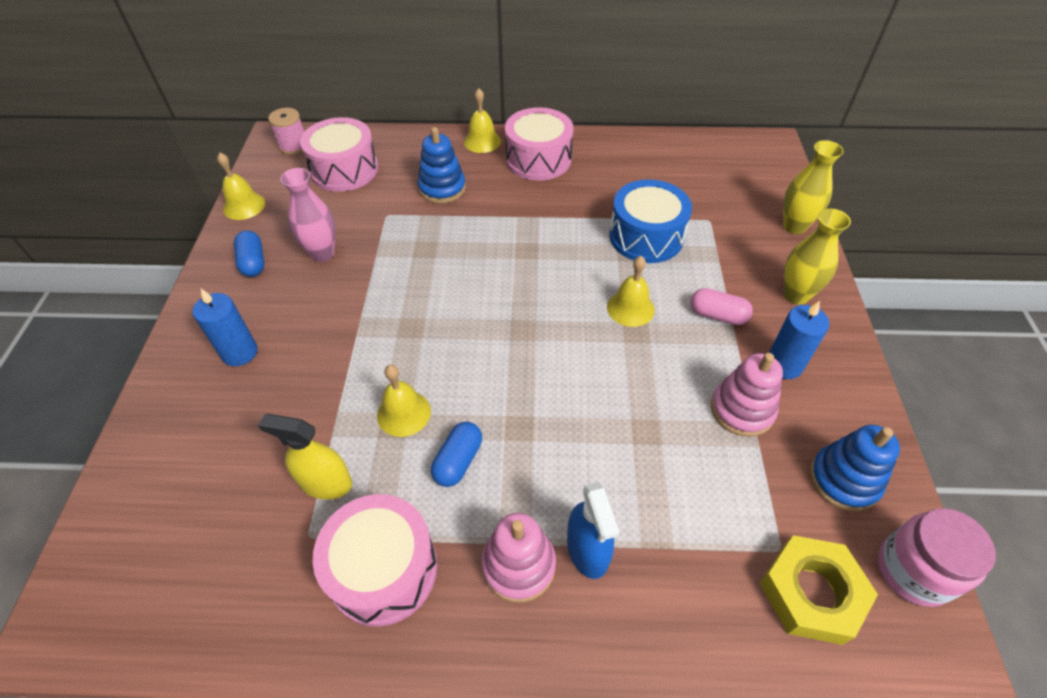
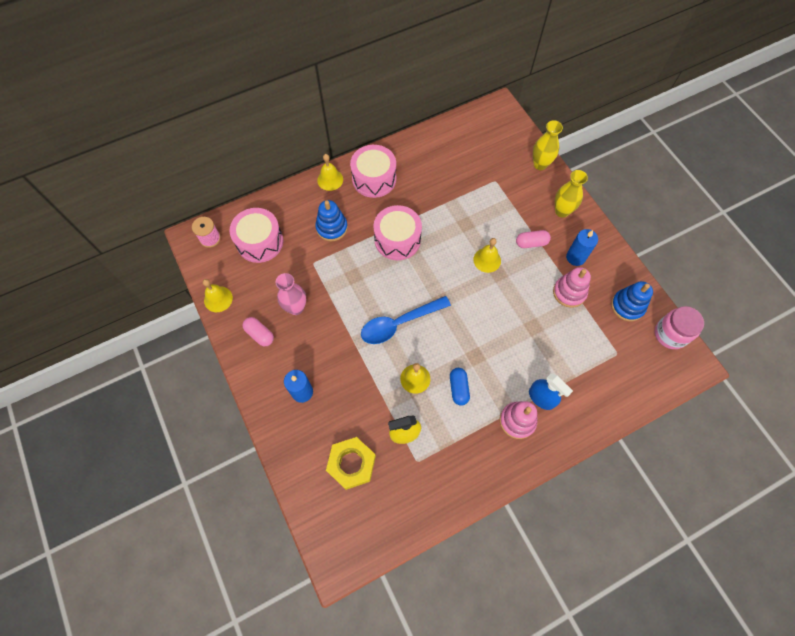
camera: 30 degrees left, 15 degrees up
blue capsule [234,230,264,277] -> pink capsule [243,317,274,346]
pink drum [313,494,437,627] -> pink drum moved to [373,205,422,260]
blue drum [609,180,692,263] -> none
yellow nut [760,535,878,645] -> yellow nut moved to [326,437,376,490]
none -> blue spoon [361,296,451,344]

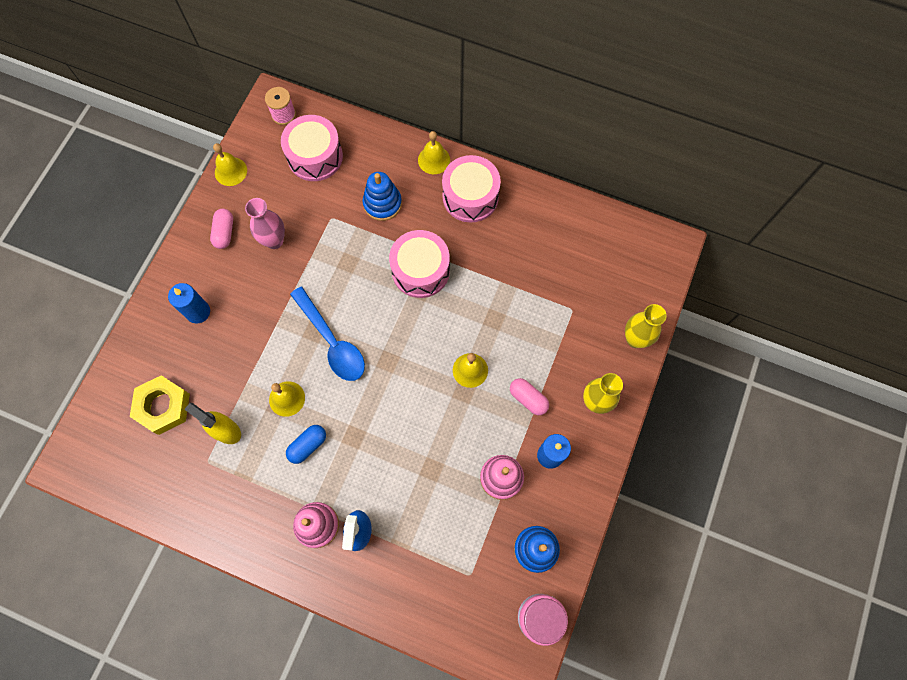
camera: 50 degrees right, 5 degrees up
blue spoon [361,296,451,344] -> blue spoon turned 150 degrees counterclockwise [290,287,365,381]

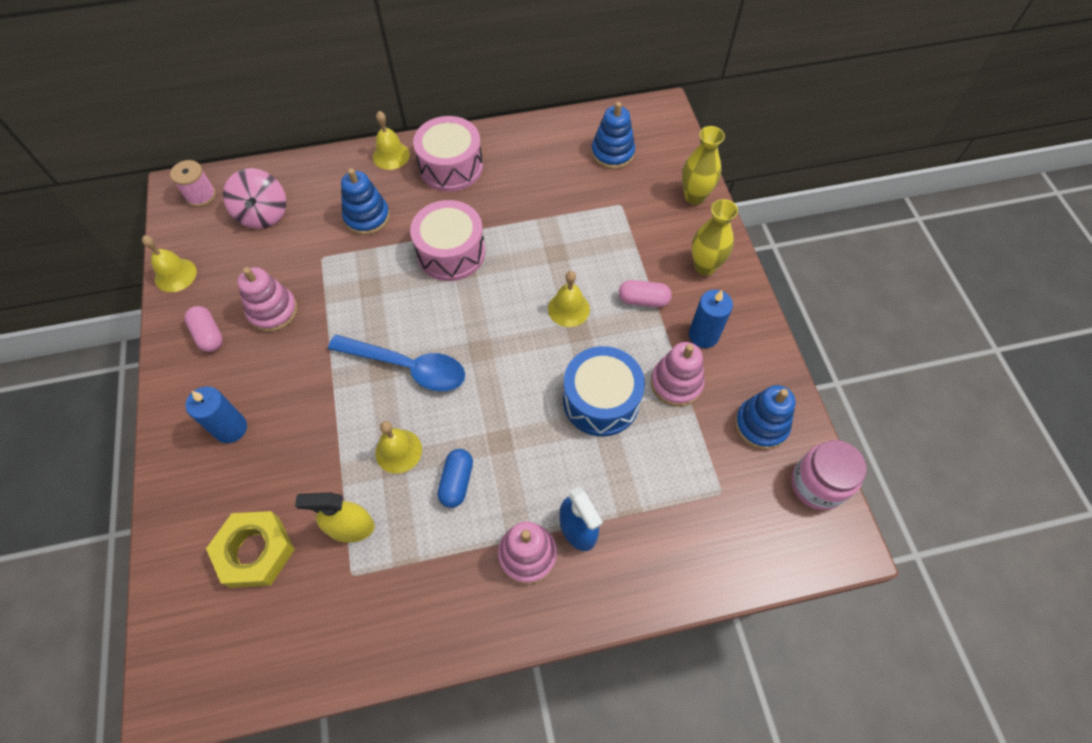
camera: 35 degrees left, 10 degrees down
pink vase [245,198,285,249] -> pink stacking toy [237,267,298,332]
pink drum [281,115,343,181] -> pink spinning top [223,168,286,229]
none -> blue drum [563,346,645,436]
none -> blue stacking toy [591,102,635,169]

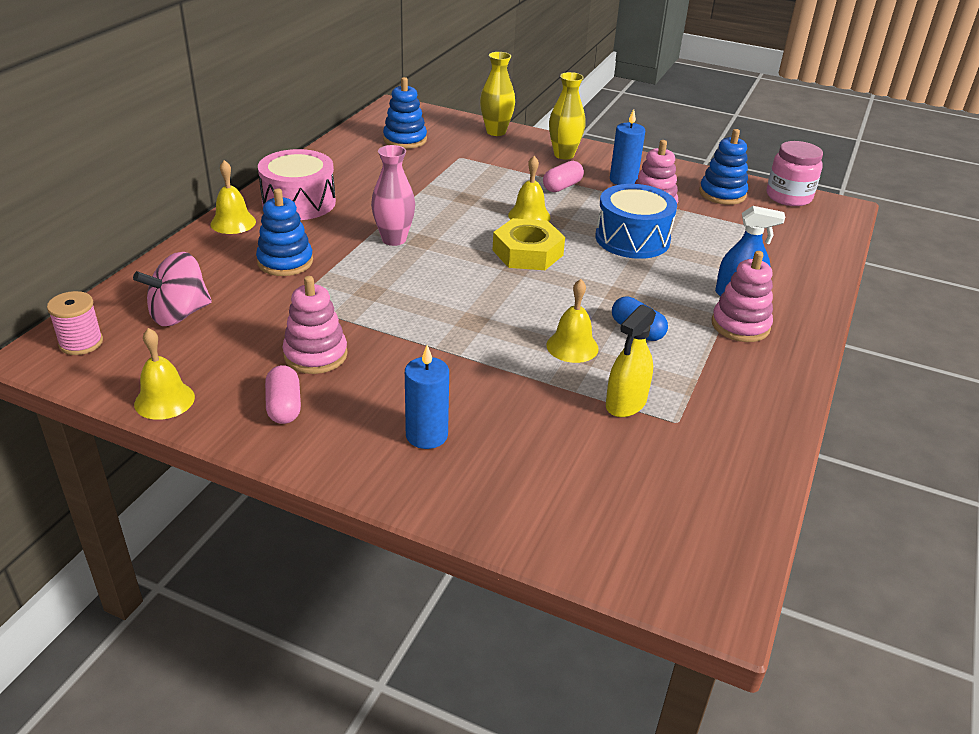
camera: 55 degrees left, 25 degrees down
pink capsule [184,306,223,352] -> pink capsule turned 75 degrees clockwise [265,365,301,424]
yellow nut [206,511,295,588] -> yellow nut moved to [492,218,565,270]
pink spinning top [223,168,286,229] -> pink spinning top turned 120 degrees clockwise [133,252,212,326]
blue spoon [328,335,465,391] -> none
pink drum [410,200,485,281] -> pink vase [371,145,415,246]

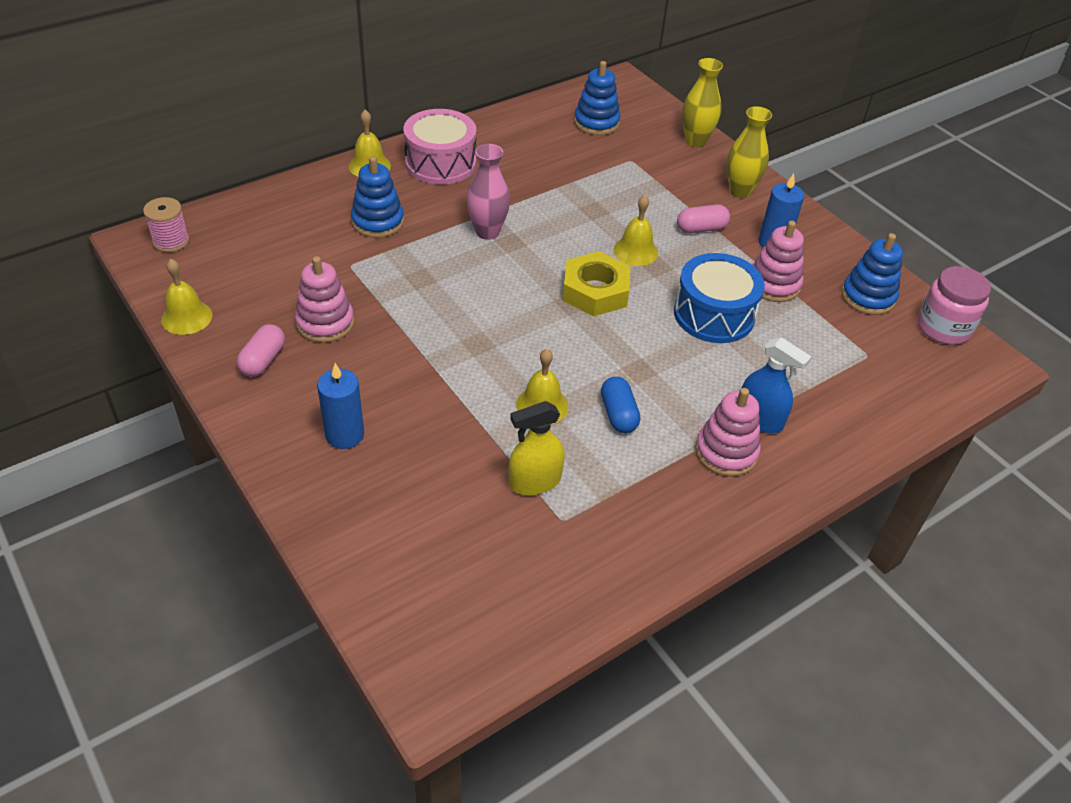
camera: 30 degrees right, 10 degrees up
pink spinning top [133,252,212,326] -> none

